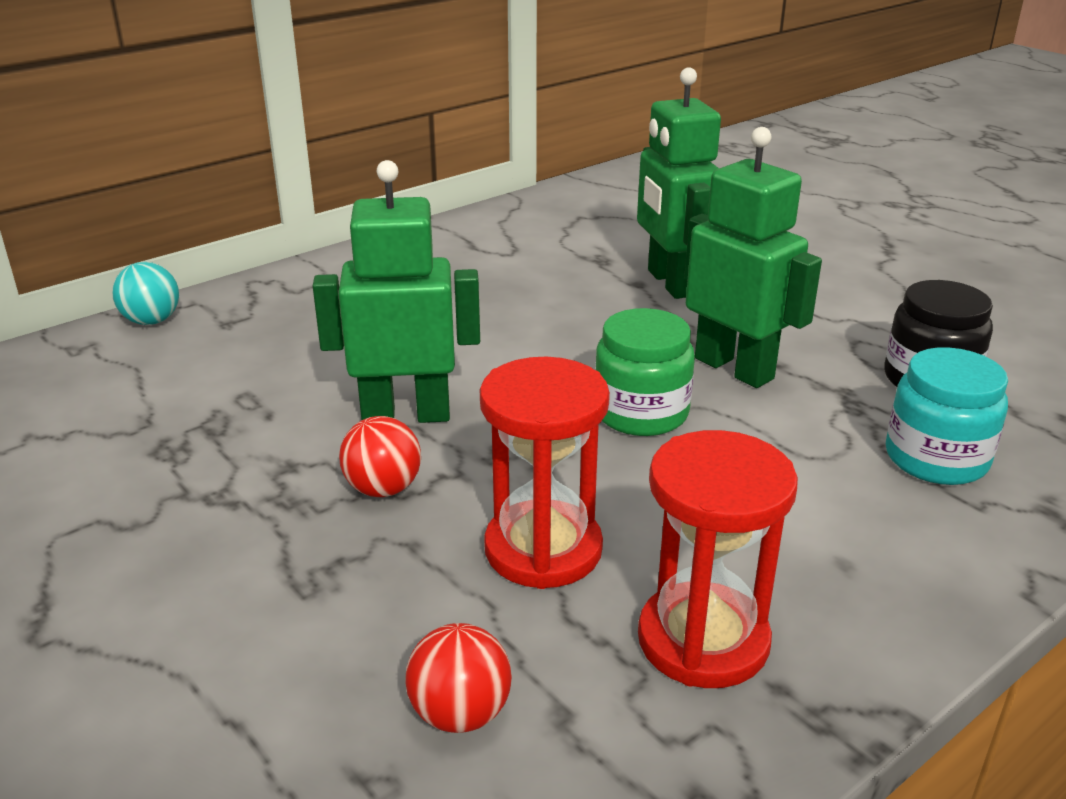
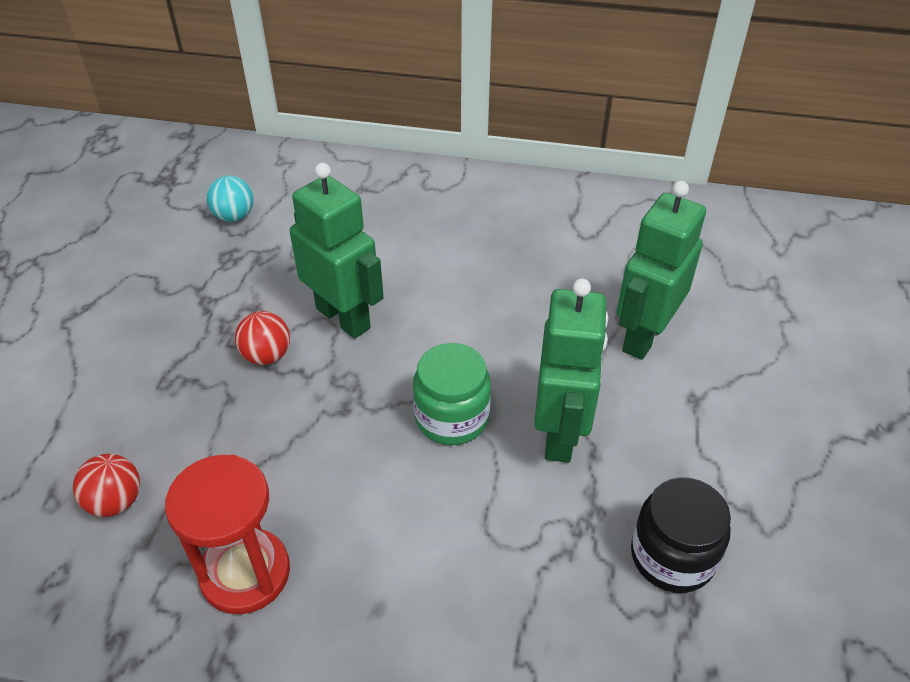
camera: 50 degrees right, 15 degrees up
turquoise ball [112,262,179,325] -> turquoise ball moved to [206,176,254,222]
red hourglass [480,357,610,589] -> none
turquoise jar [886,347,1008,485] -> none

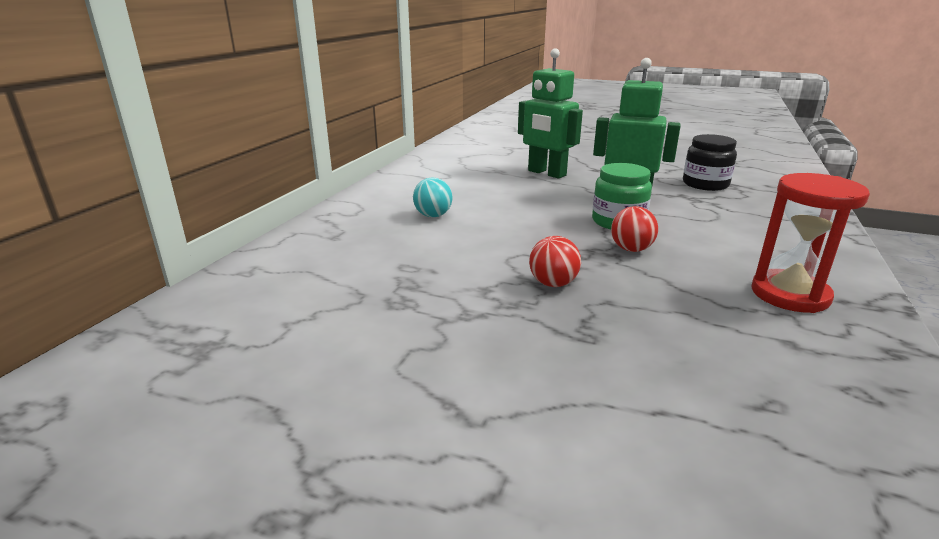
camera: 80 degrees left, 20 degrees down
red ball [73,454,140,517] -> red ball moved to [611,206,658,252]
turquoise ball [206,176,254,222] -> turquoise ball moved to [413,177,452,217]
green robot [290,163,384,339] -> none

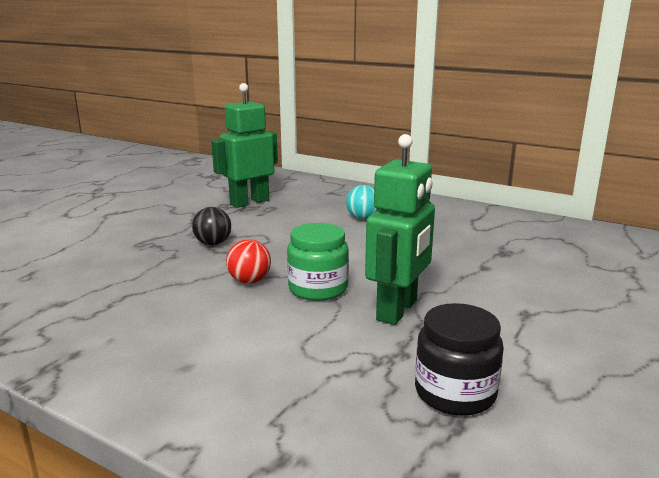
camera: 100 degrees right, 5 degrees down
green robot [518,48,583,179] -> green robot moved to [211,83,278,208]
red ball [529,236,581,287] -> black ball [192,207,231,245]
red hourglass [751,173,870,313] -> none

